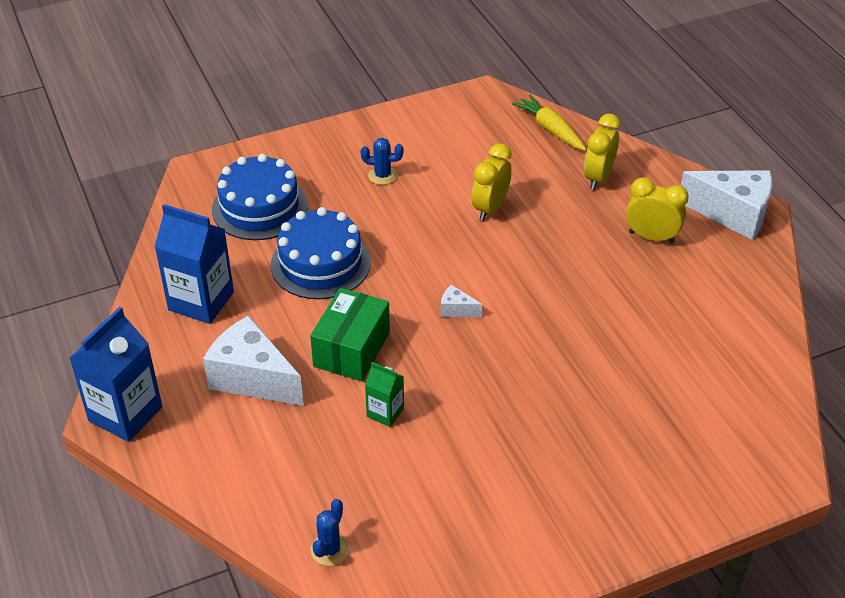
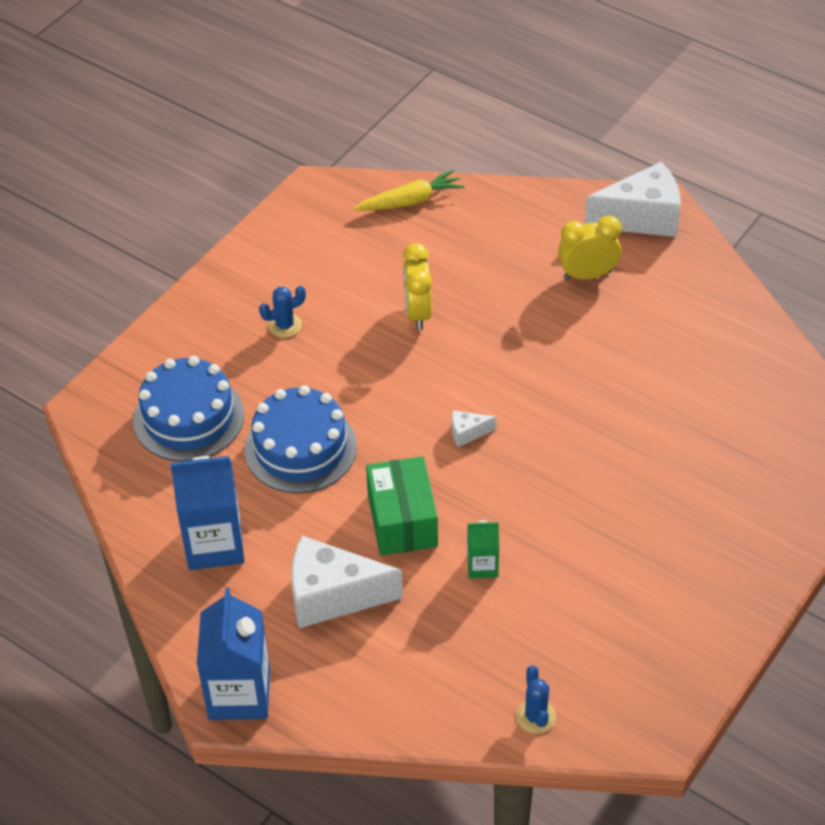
camera: 30 degrees left, 5 degrees up
yellow carrot [512,94,587,151] -> yellow carrot turned 135 degrees clockwise [353,169,465,211]
yellow clock [584,114,621,190] -> none

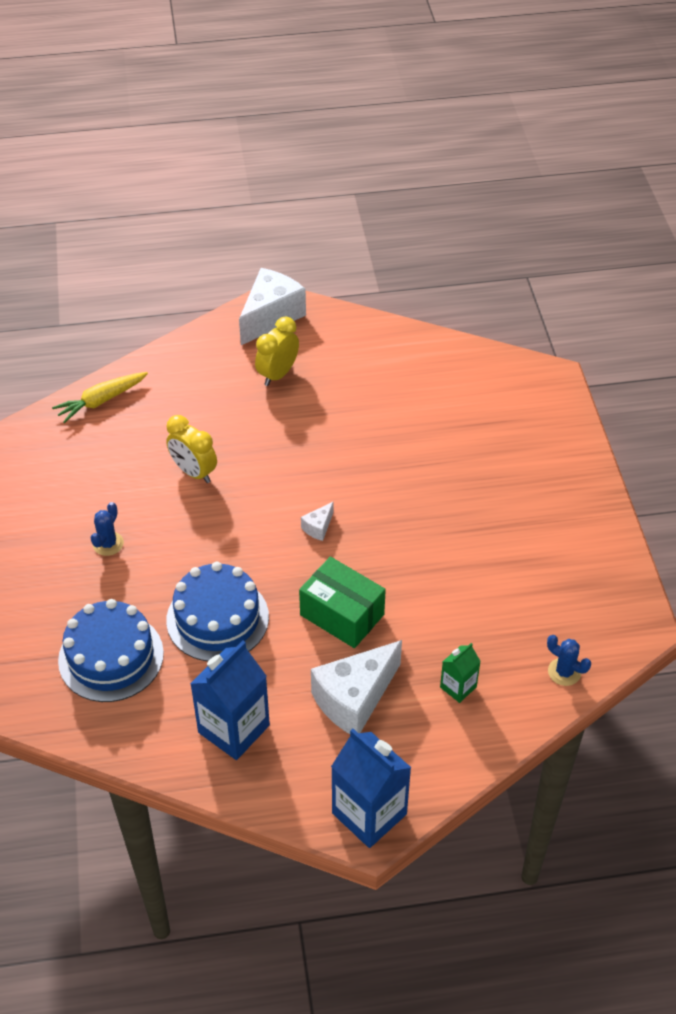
camera: 45 degrees left, 0 degrees up
yellow carrot [353,169,465,211] -> yellow carrot turned 150 degrees counterclockwise [52,372,148,423]
green carton [467,520,499,578] -> green carton moved to [440,643,481,703]

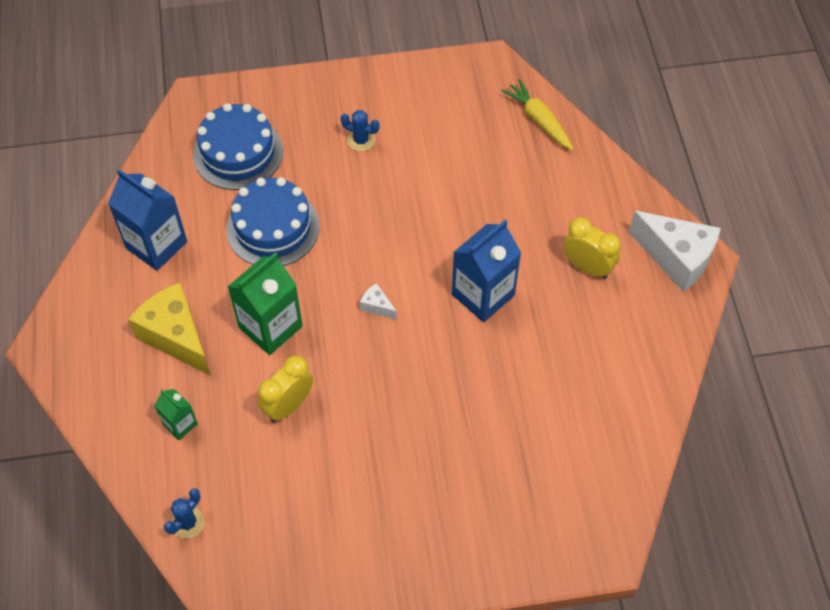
camera: 90 degrees right, 10 degrees up
yellow clock [166,415,217,483] -> yellow clock moved to [258,355,313,422]
green box [299,557,386,648] -> green carton [227,252,303,355]
white cheese [311,640,402,734] -> yellow cheese [128,283,211,375]
blue carton [331,729,411,848] -> blue carton moved to [452,220,521,322]

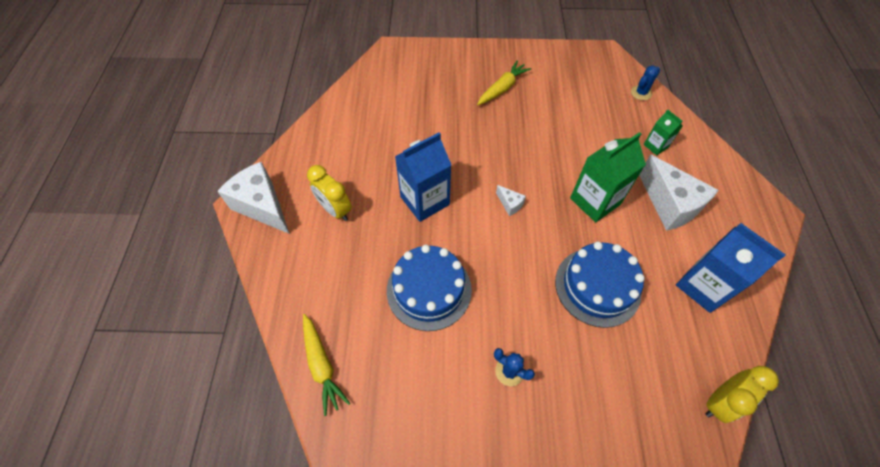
camera: 170 degrees left, 0 degrees up
yellow cheese [128,283,211,375] -> white cheese [639,155,719,231]
blue cake [193,103,283,190] -> blue cake moved to [387,245,472,331]
yellow clock [258,355,313,422] -> yellow clock moved to [705,366,779,423]
none -> yellow carrot [477,60,531,105]

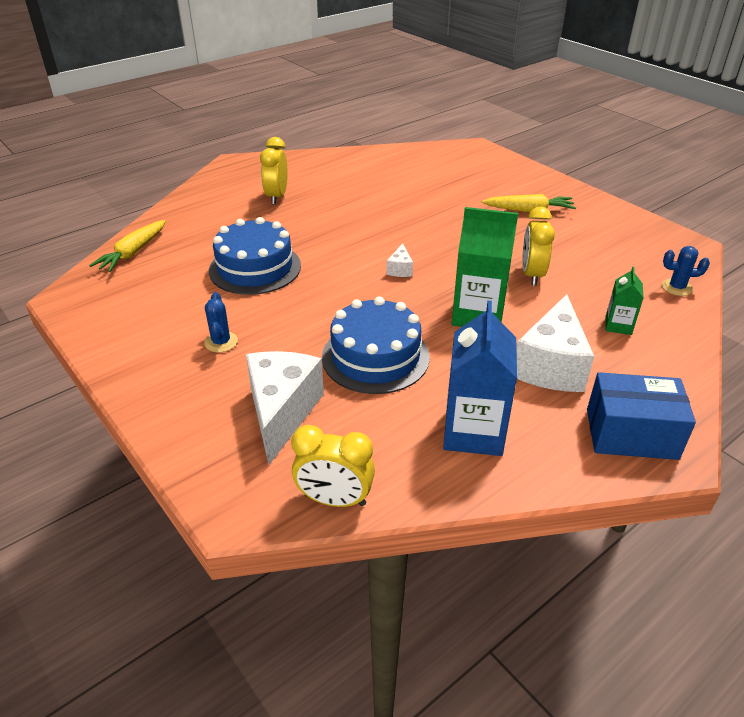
camera: 50 degrees right, 20 degrees down
white cheese [217,162,290,234] -> white cheese moved to [246,351,324,465]
blue carton [395,132,451,222] -> none
none -> yellow clock [522,207,555,286]
none -> blue box [587,372,696,460]

